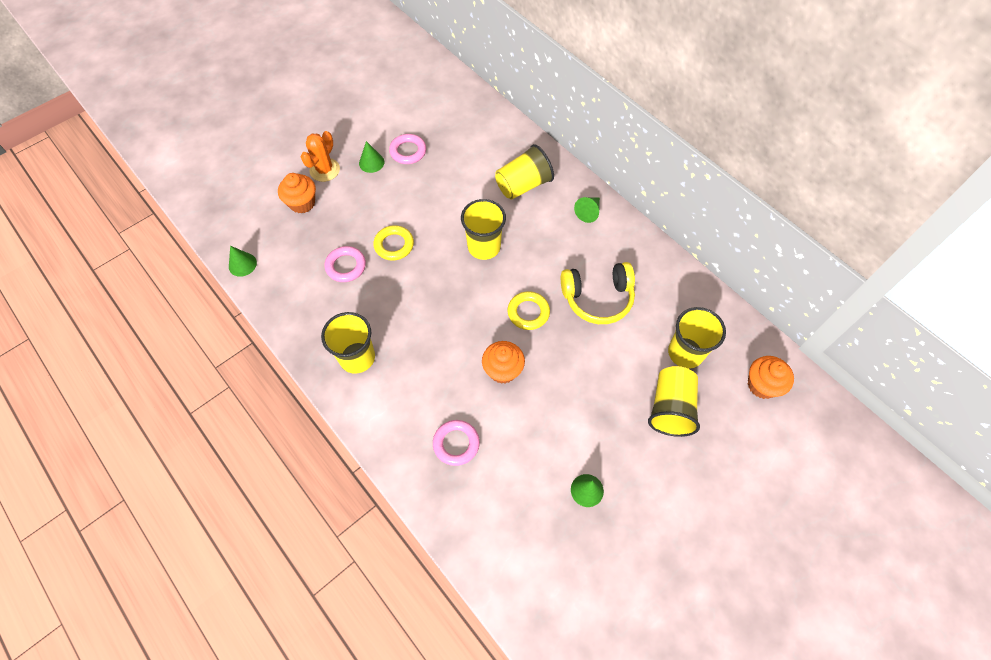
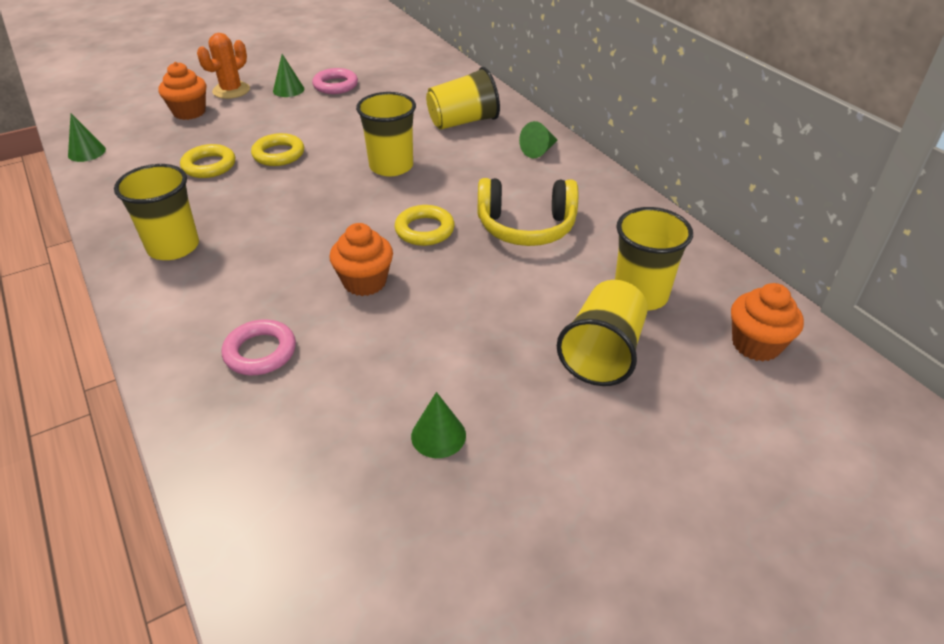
camera: 10 degrees right, 20 degrees down
pink ring [325,246,366,282] -> yellow ring [180,144,235,178]

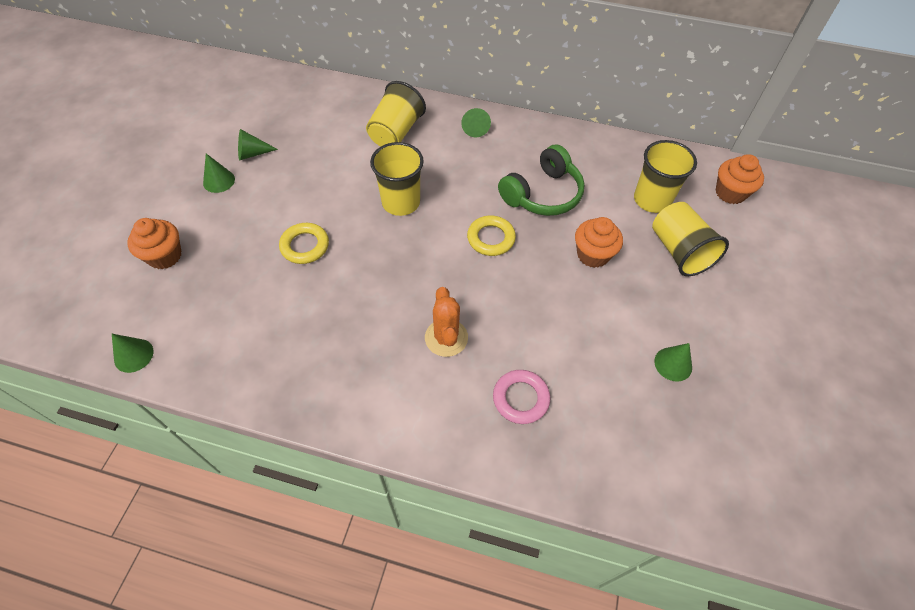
camera: 45 degrees left, 15 degrees up
yellow cup [114,164,199,260] -> none
yellow ring [180,144,235,178] -> none
orange cactus [197,33,250,99] -> orange cactus moved to [425,287,468,357]
pink ring [312,68,358,94] -> green cone [238,129,278,160]
orange cupcake [329,223,393,296] -> orange cupcake moved to [575,217,623,268]
yellow headphones [478,178,578,246] -> green headphones [498,144,585,216]

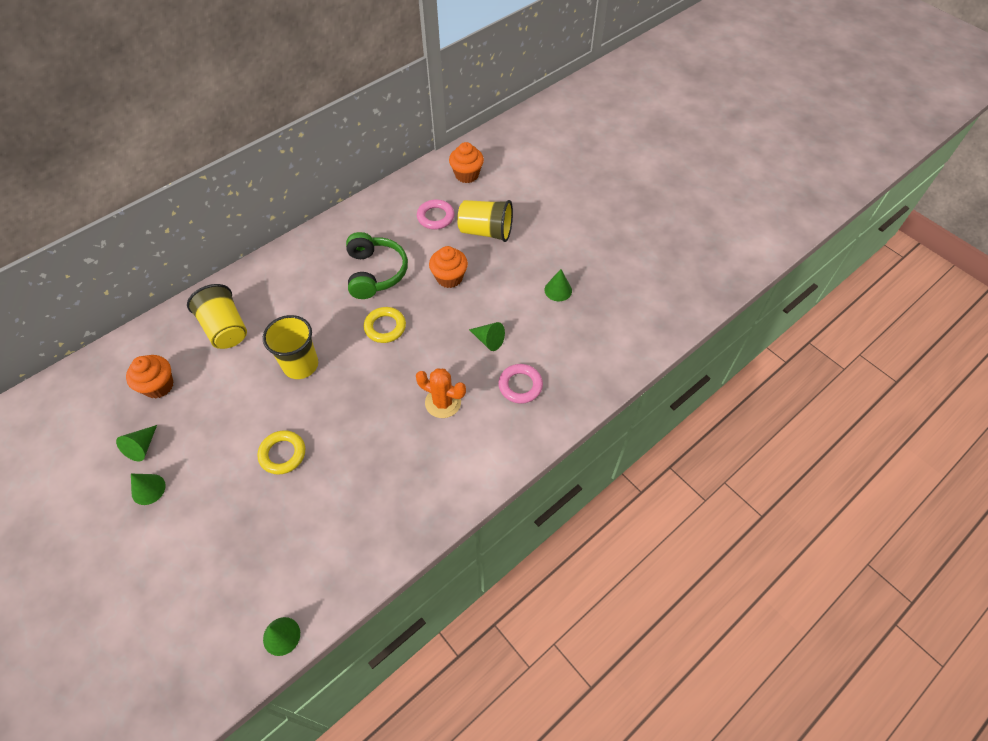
camera: 55 degrees left, 0 degrees up
orange cupcake [127,218,181,269] -> orange cupcake moved to [126,355,173,398]
green cone [461,108,491,137] -> green cone moved to [469,322,505,351]
yellow cup [634,140,697,213] -> pink ring [417,200,454,229]

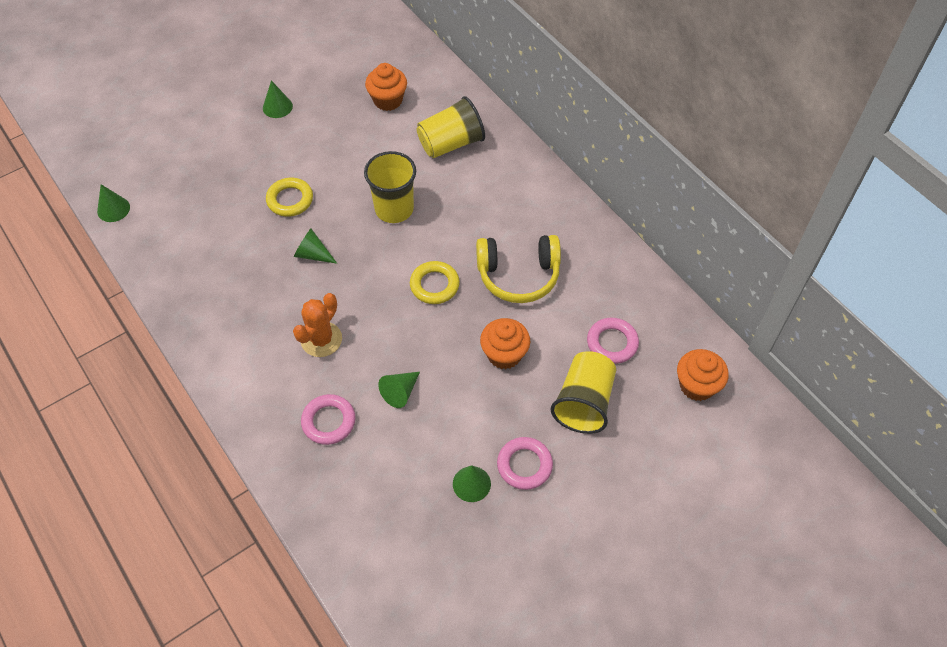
camera: 95 degrees right, 0 degrees up
green cone [116,425,157,462] -> green cone moved to [294,229,338,264]
green headphones [346,232,408,299] -> yellow headphones [476,235,561,303]
none -> pink ring [497,437,553,490]

